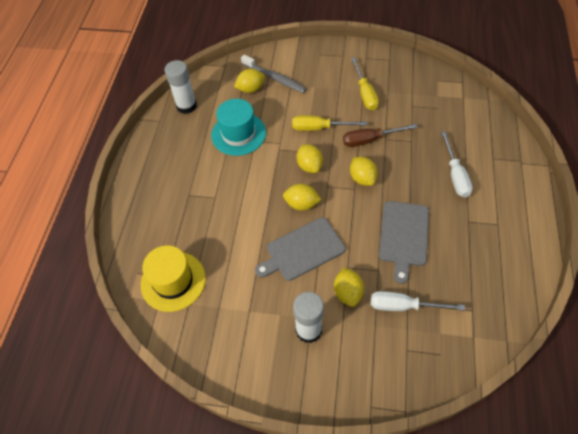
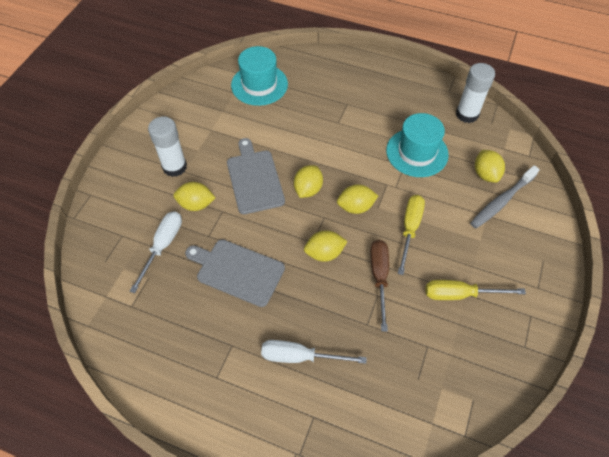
camera: 100 degrees right, 0 degrees up
yellow hat [141,245,206,312] -> turquoise hat [231,46,288,106]

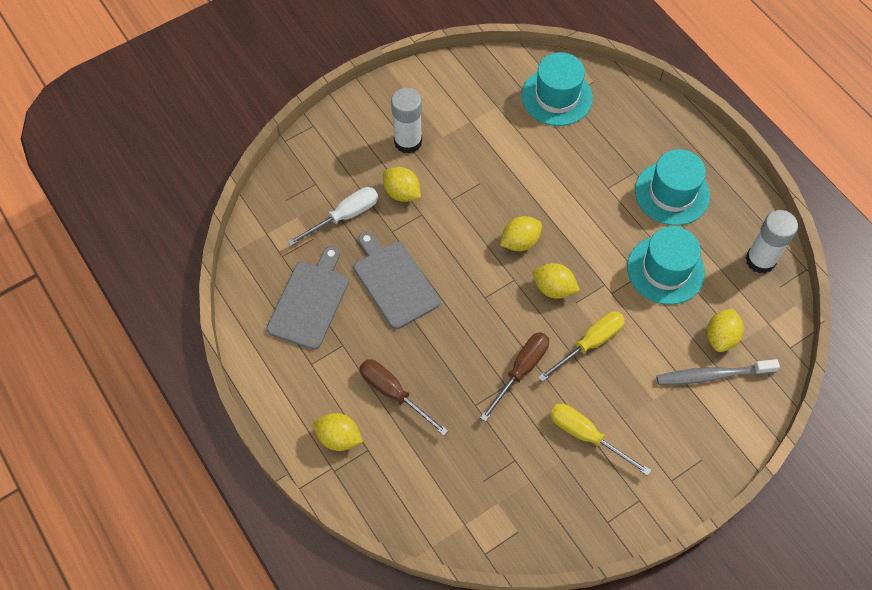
camera: 35 degrees right, 5 degrees up
grey cutting board [227,138,285,214] -> grey cutting board moved to [267,246,349,350]
white screwdriver [261,340,367,364] -> brown screwdriver [360,359,448,436]
yellow lemon [304,230,347,262] -> yellow lemon moved to [313,413,363,451]
none -> turquoise hat [635,149,710,226]

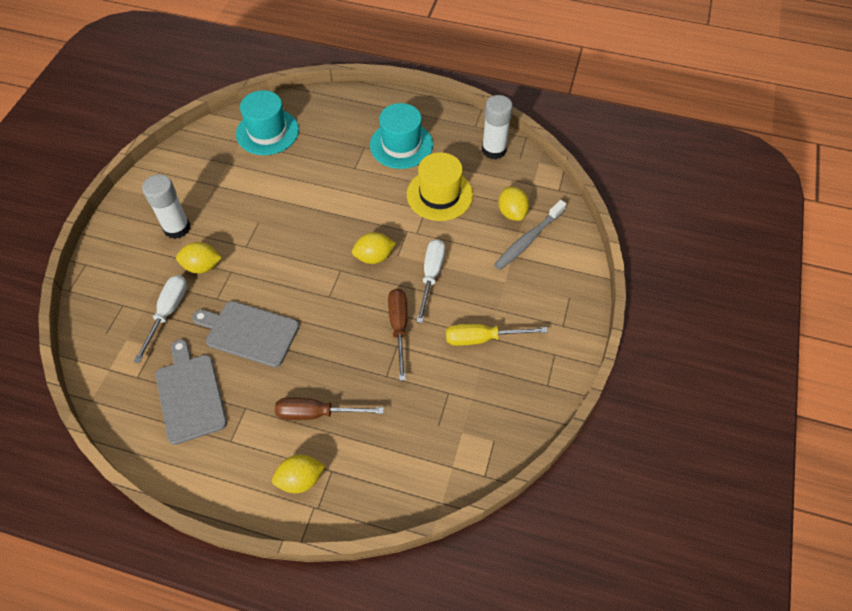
camera: 40 degrees left, 5 degrees down
yellow lemon [500,216,542,251] -> none
yellow screwdriver [538,311,625,382] -> white screwdriver [416,239,445,323]
turquoise hat [627,226,705,305] -> yellow hat [407,152,473,221]

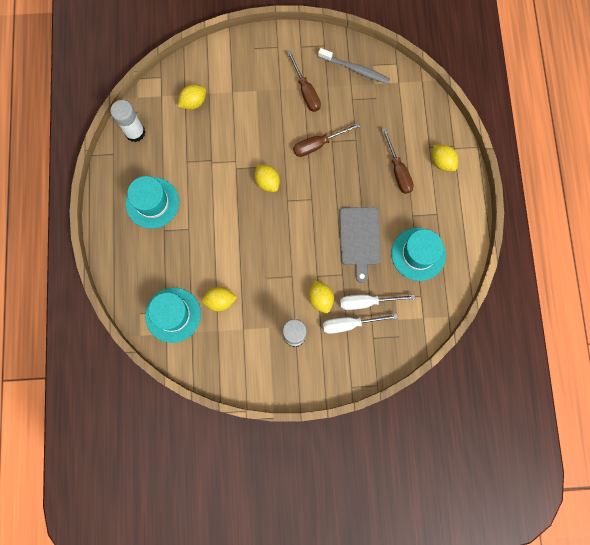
camera: 110 degrees left, 20 degrees up
grey cutting board [156,339,227,445] -> turquoise hat [391,228,446,281]
yellow hat [407,152,473,221] -> none
white screwdriver [416,239,445,323] -> white screwdriver moved to [323,314,398,334]
yellow screwdriver [446,324,548,346] -> brown screwdriver [287,50,321,112]
grey toothbrush [494,200,566,270] -> grey toothbrush moved to [318,48,390,84]
none -> yellow lemon [202,287,237,311]

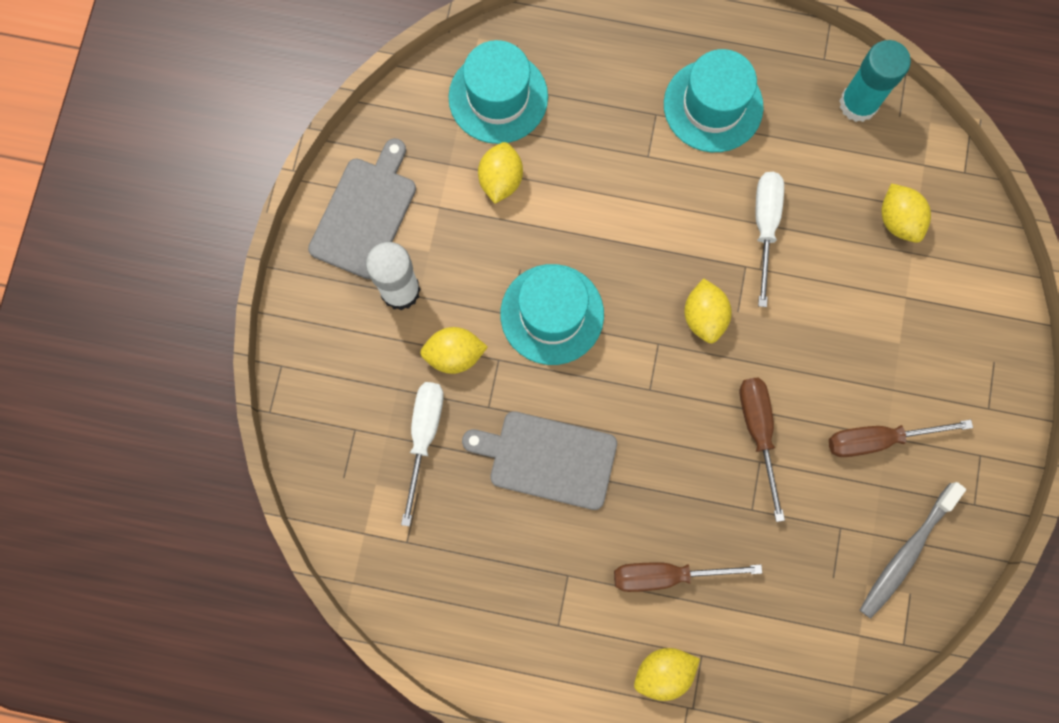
camera: 105 degrees right, 0 degrees up
white glue stick [110,100,145,142] -> turquoise glue stick [839,40,911,122]
yellow lemon [255,164,280,192] -> yellow lemon turned 75 degrees counterclockwise [684,278,732,343]
white screwdriver [323,314,398,334] -> white screwdriver moved to [756,172,784,307]
turquoise hat [391,228,446,281] -> turquoise hat moved to [500,264,604,365]
none -> grey cutting board [308,138,416,279]

